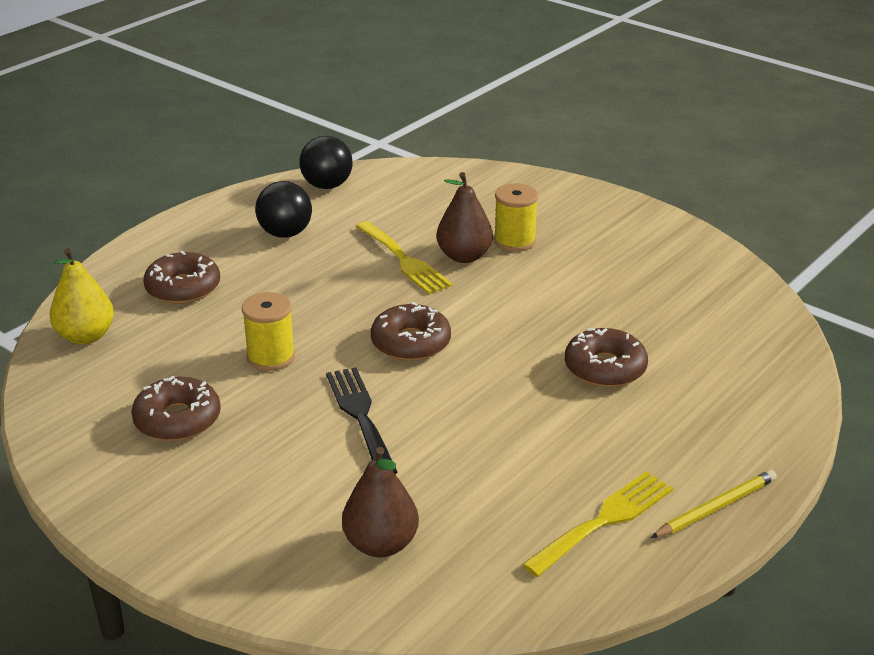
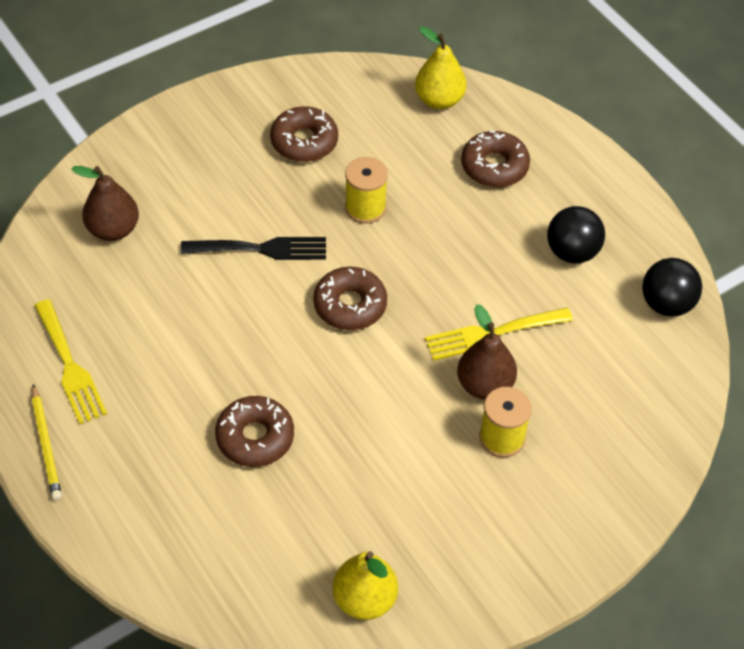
camera: 105 degrees right, 20 degrees up
none -> yellow pear [333,551,398,620]

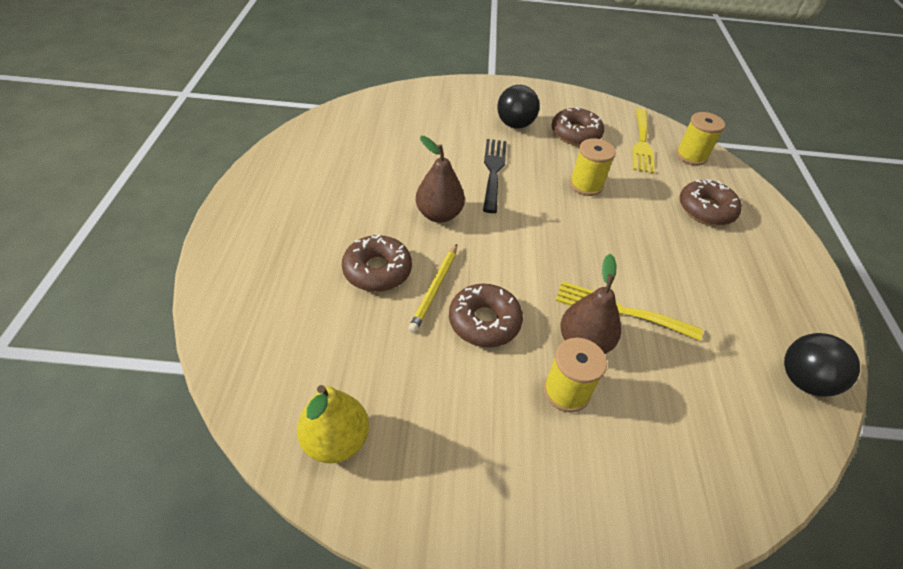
camera: 35 degrees right, 5 degrees down
yellow pencil [32,384,62,501] -> yellow pencil moved to [408,244,457,333]
yellow fork [34,299,107,424] -> yellow fork moved to [633,109,655,174]
brown pear [71,166,139,241] -> brown pear moved to [416,136,465,223]
black fork [181,237,326,260] -> black fork turned 120 degrees counterclockwise [483,139,507,213]
brown donut [313,267,387,330] -> brown donut moved to [449,284,523,347]
yellow pear [415,26,467,109] -> yellow spool [676,112,725,166]
black ball [547,206,605,264] -> black ball moved to [497,85,540,128]

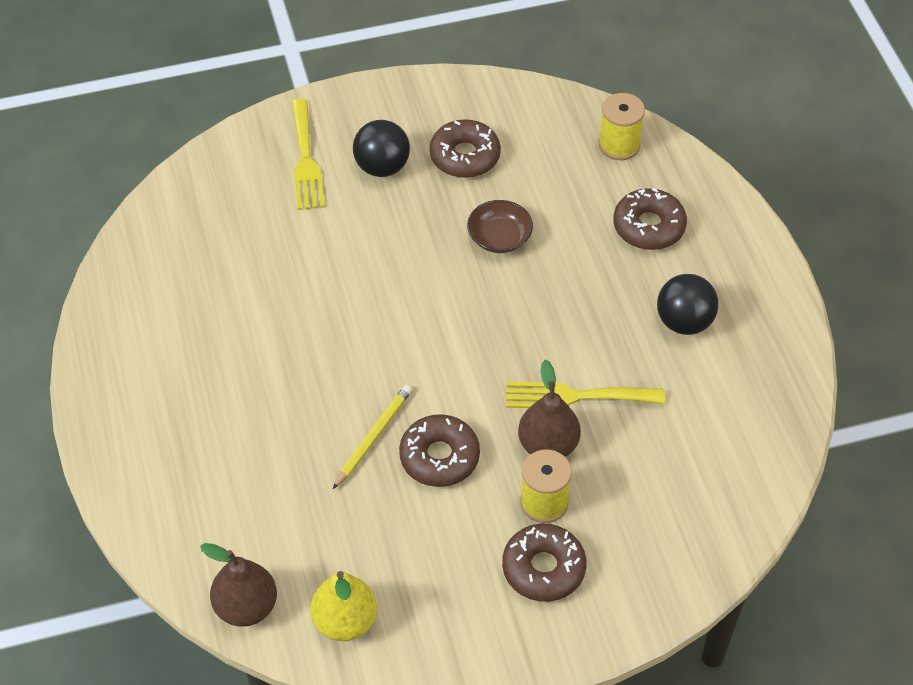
camera: 15 degrees left, 5 degrees up
brown donut [342,234,412,292] -> brown donut moved to [502,524,586,602]
yellow pencil [408,244,457,333] -> yellow pencil turned 150 degrees counterclockwise [333,385,412,489]
brown pear [416,136,465,223] -> brown pear moved to [200,543,277,627]
black fork [483,139,507,213] -> none
yellow spool [570,138,616,196] -> brown bowl [467,200,533,253]
yellow fork [633,109,655,174] -> yellow fork moved to [292,99,325,210]
black ball [784,333,860,397] -> black ball moved to [657,274,718,335]

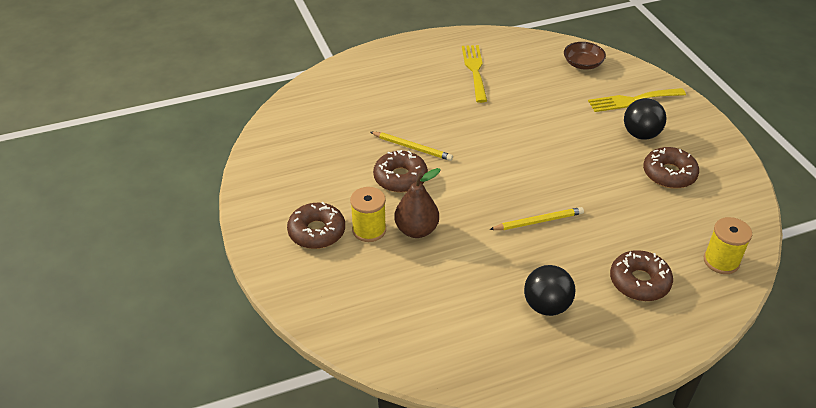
camera: 85 degrees right, 10 degrees down
brown pear [200,543,277,627] -> none
yellow pear [310,571,377,641] -> none
brown bowl [467,200,533,253] -> brown bowl moved to [564,42,606,70]
yellow fork [506,382,665,408] -> yellow fork moved to [462,45,487,103]
none -> yellow pencil [489,207,584,230]

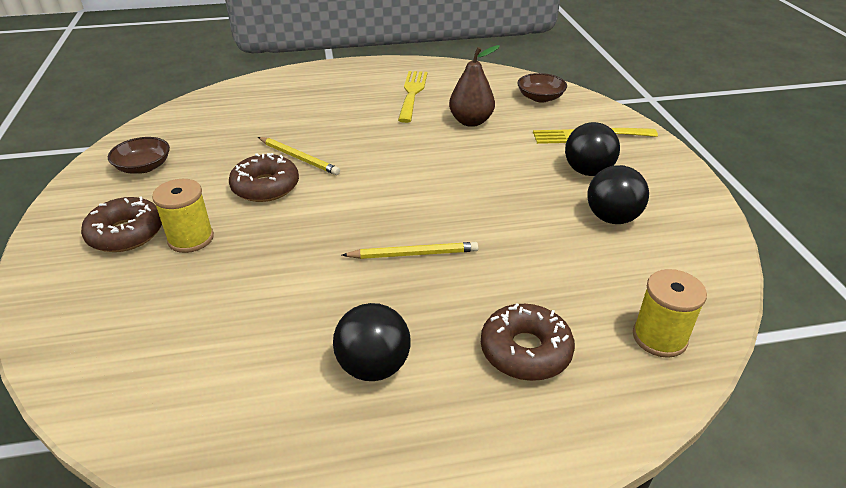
camera: 10 degrees right, 5 degrees down
brown pear [394,168,441,238] -> brown pear moved to [449,45,500,127]
brown donut [643,147,699,188] -> black ball [587,165,649,224]
none -> brown bowl [108,137,170,174]

